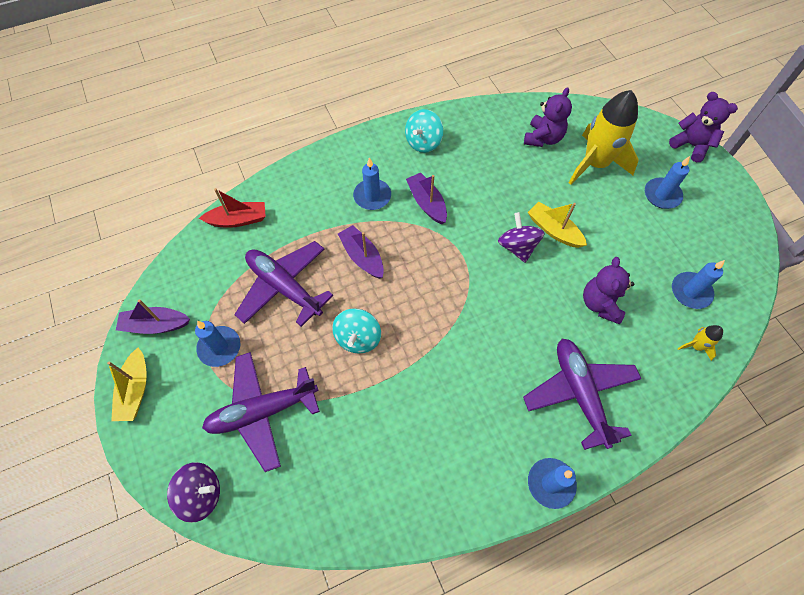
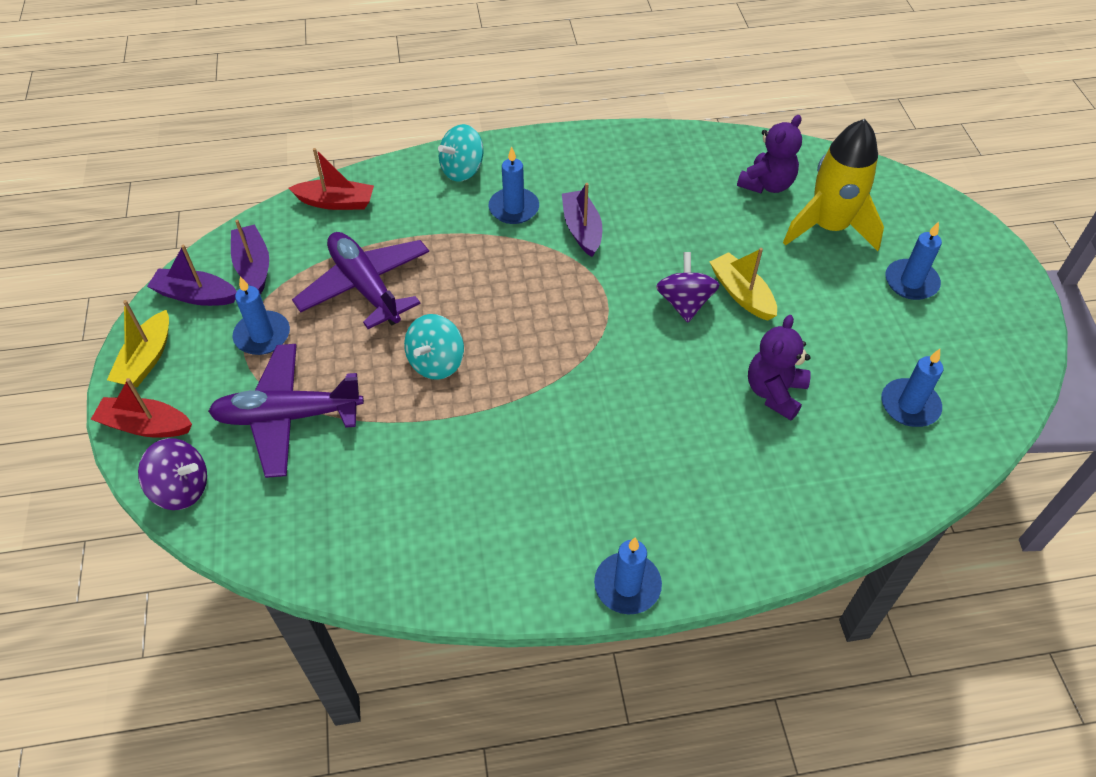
camera: 15 degrees right, 10 degrees down
purple boat [338,225,384,279] -> purple boat moved to [231,220,269,294]
turquoise spinning top [405,109,443,153] -> turquoise spinning top moved to [438,124,484,182]
purple plane [523,339,642,450] -> none
purple teddy bear [669,92,738,162] -> none
yellow rocket [678,325,723,361] -> none
none -> red boat [91,378,192,437]

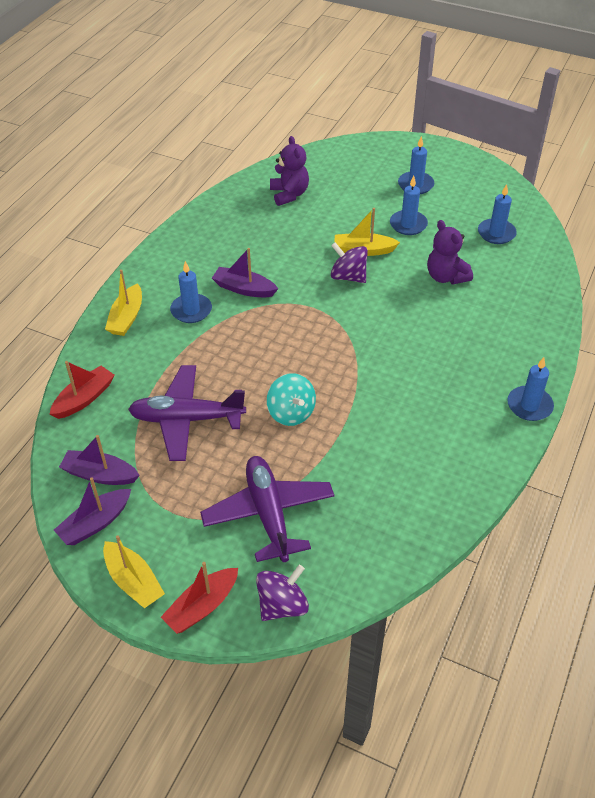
camera: 55 degrees left, 5 degrees down
purple plane [208,344,364,478] -> purple plane turned 135 degrees clockwise [200,456,334,562]
blue candle [233,276,290,355] -> blue candle moved to [390,176,428,235]
turquoise spinning top [438,124,484,182] -> yellow boat [105,270,142,336]
yellow rocket [783,119,884,251] -> none

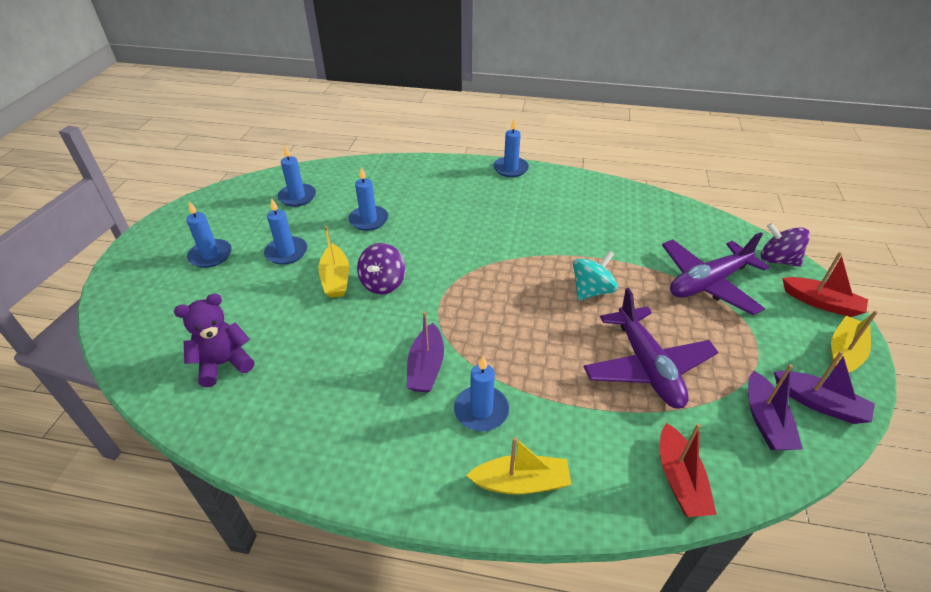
camera: 105 degrees left, 5 degrees down
red boat [50,361,115,419] -> red boat turned 120 degrees counterclockwise [660,423,717,517]
purple teddy bear [427,220,473,284] -> blue candle [348,167,388,231]

